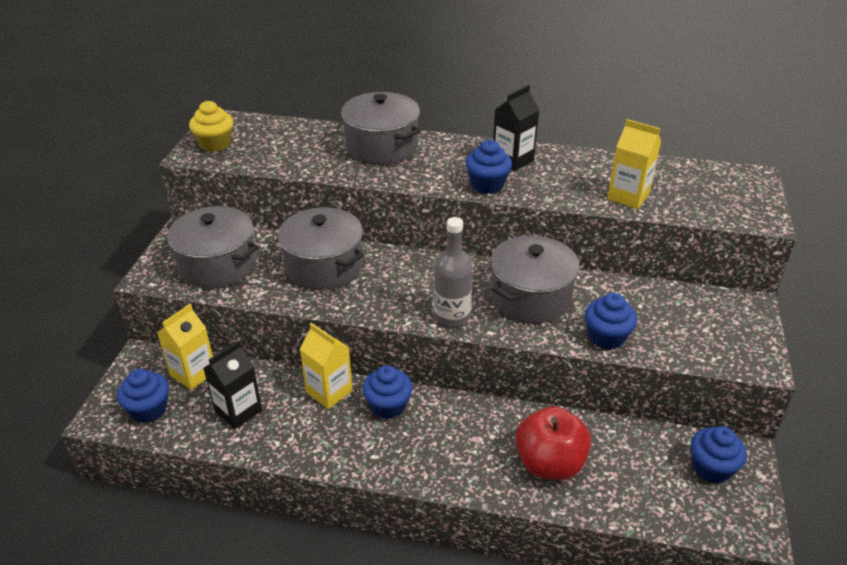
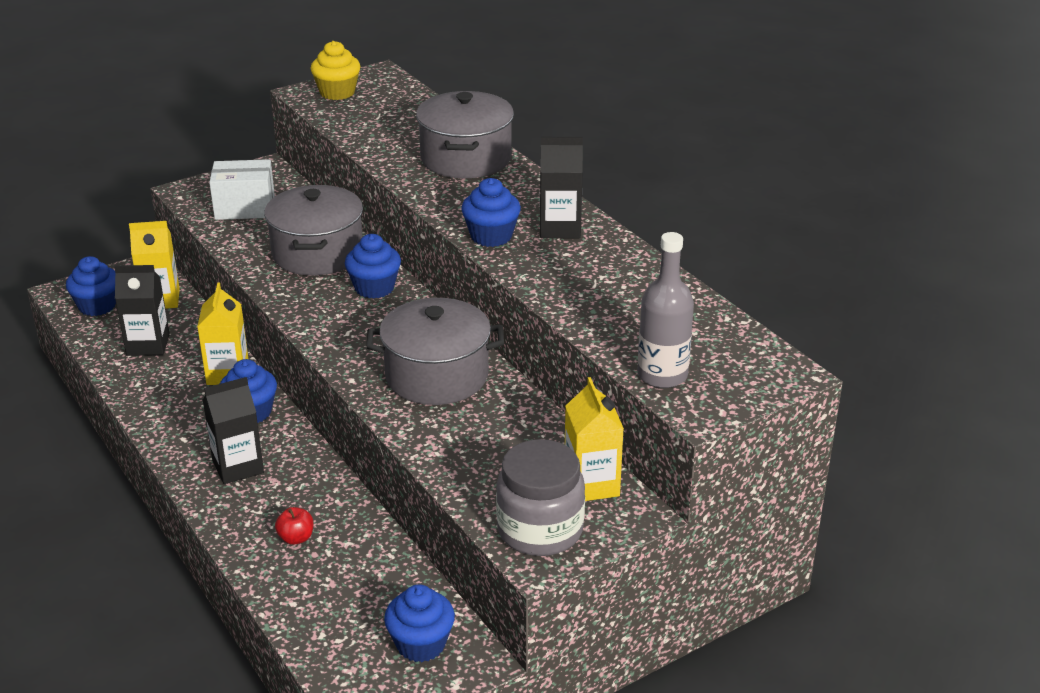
camera: 45 degrees right, 5 degrees down
grey pot [166,206,259,288] -> white box [209,159,275,220]
grey bottle [434,217,473,327] -> grey bottle moved to [638,232,694,388]
red apple [516,406,591,480] -> red apple [275,507,313,545], size x0.43
blue cupcake [585,293,637,350] -> blue cupcake moved to [345,234,401,298]
yellow carton [607,119,661,209] -> yellow carton moved to [565,377,624,501]
none -> black carton [203,377,264,484]
none -> grey jar [496,439,585,556]

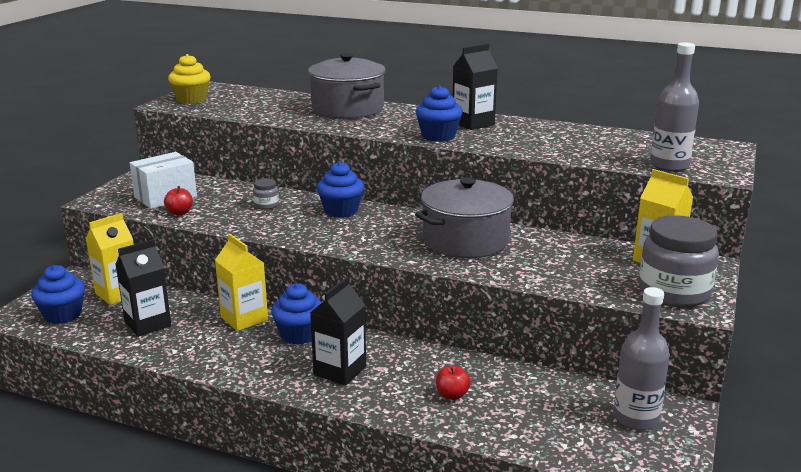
camera: 35 degrees left, 10 degrees down
grey pot [264,185,363,276] -> grey jar [253,179,279,209]
blue cupcake [384,584,455,662] -> grey bottle [613,287,670,430]
none -> red apple [164,186,193,215]

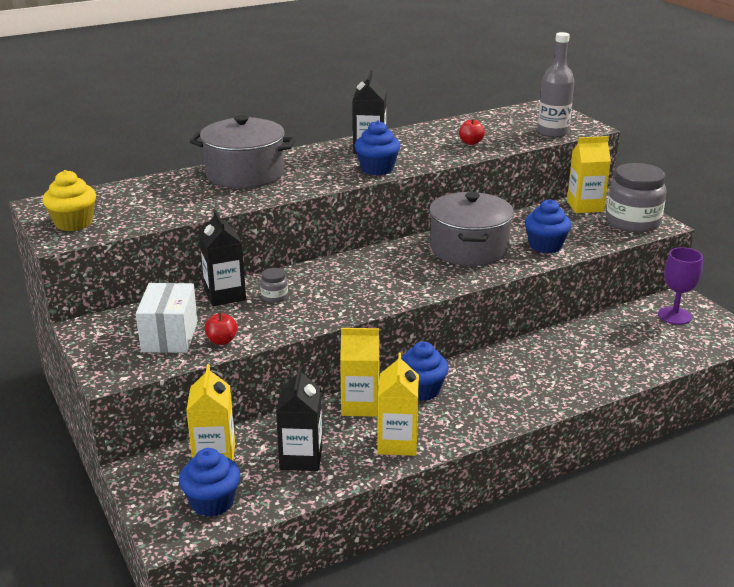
camera: 50 degrees left, 5 degrees up
black carton [310,277,366,385] -> black carton moved to [199,209,246,306]
blue cupcake [317,162,364,218] -> blue cupcake moved to [525,199,571,254]
red apple [436,365,471,400] -> red apple moved to [459,118,485,145]
grey bottle [613,287,670,430] -> purple goblet [658,247,703,325]
none -> yellow carton [378,352,419,456]

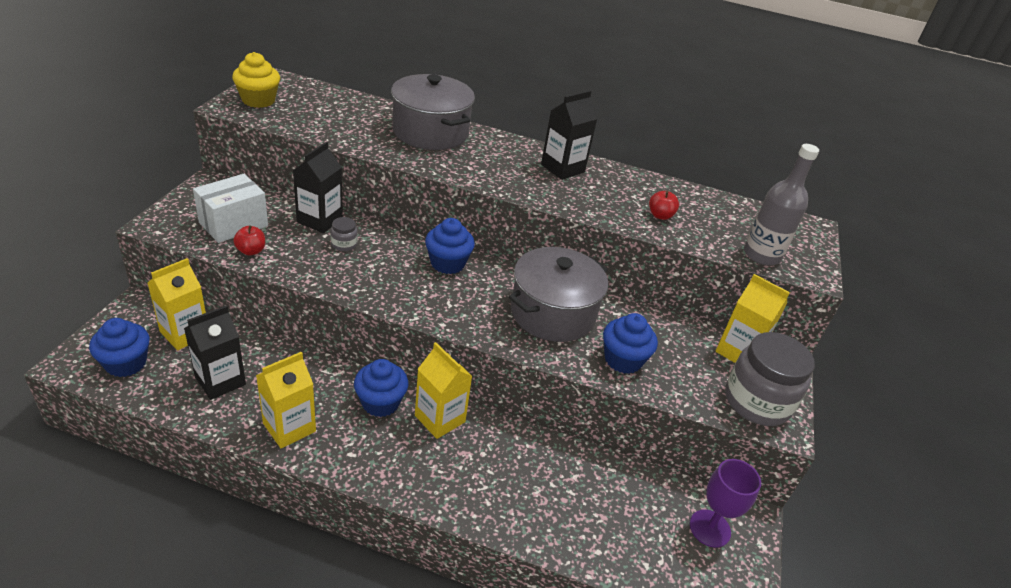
camera: 40 degrees right, 10 degrees up
yellow carton [340,328,379,417] -> yellow carton moved to [415,342,472,439]
blue cupcake [354,121,401,176] -> blue cupcake moved to [425,218,475,274]

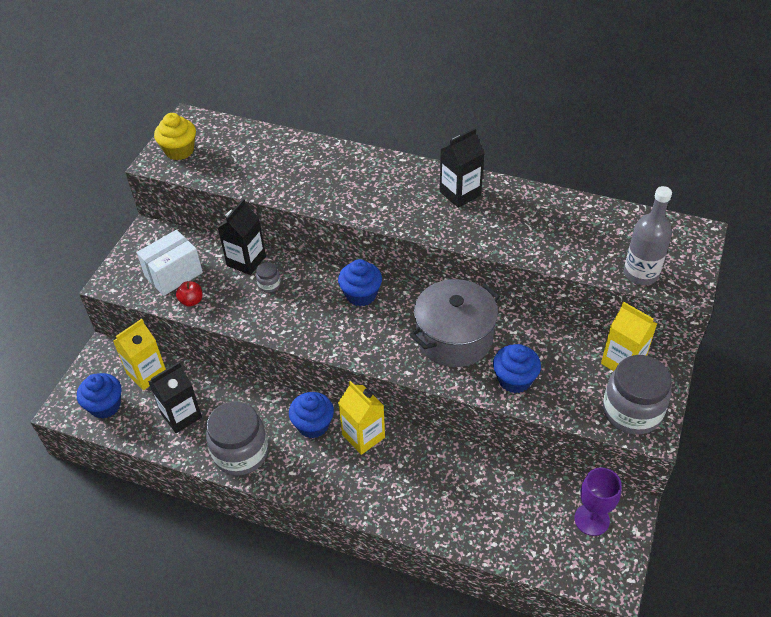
camera: 10 degrees right, 10 degrees up
yellow carton [256,352,316,448] -> grey jar [206,401,268,476]
grey pot [391,74,475,150] -> none
red apple [649,191,679,220] -> none

